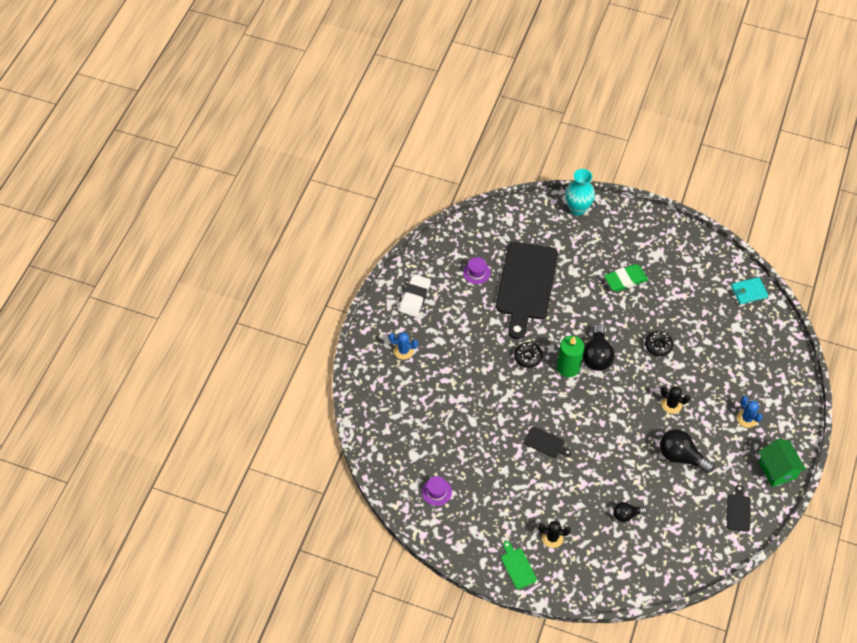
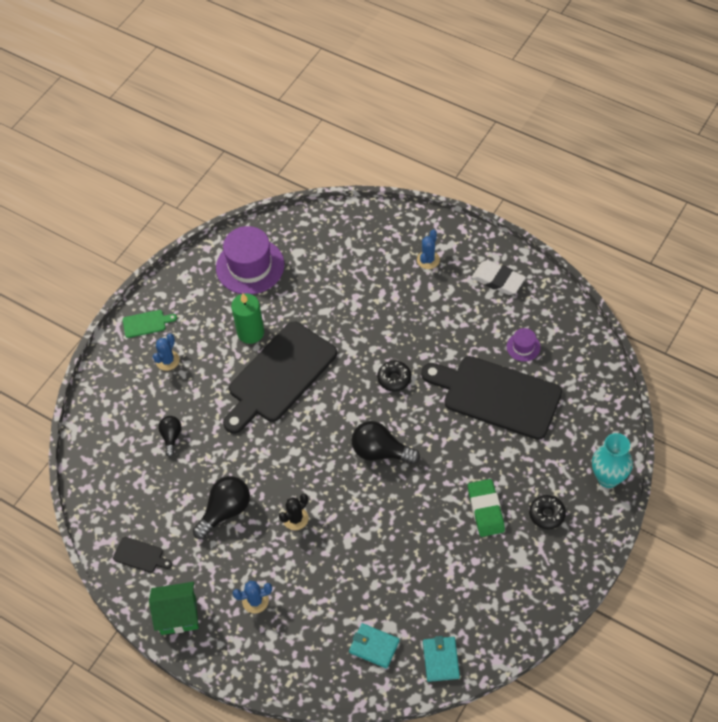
camera: 105 degrees right, 0 degrees up
purple hat [422,476,452,506] -> purple hat [216,226,284,294], size x2.13
black cutting board [524,426,572,458] -> black cutting board [223,321,337,434], size x2.50
black cactus [538,521,571,548] -> blue cactus [153,333,180,371]
green candle [557,336,584,377] -> green candle moved to [231,293,264,344]
black donut [645,331,673,356] -> black donut moved to [529,495,566,529]
none -> turquoise wallet [349,623,400,669]

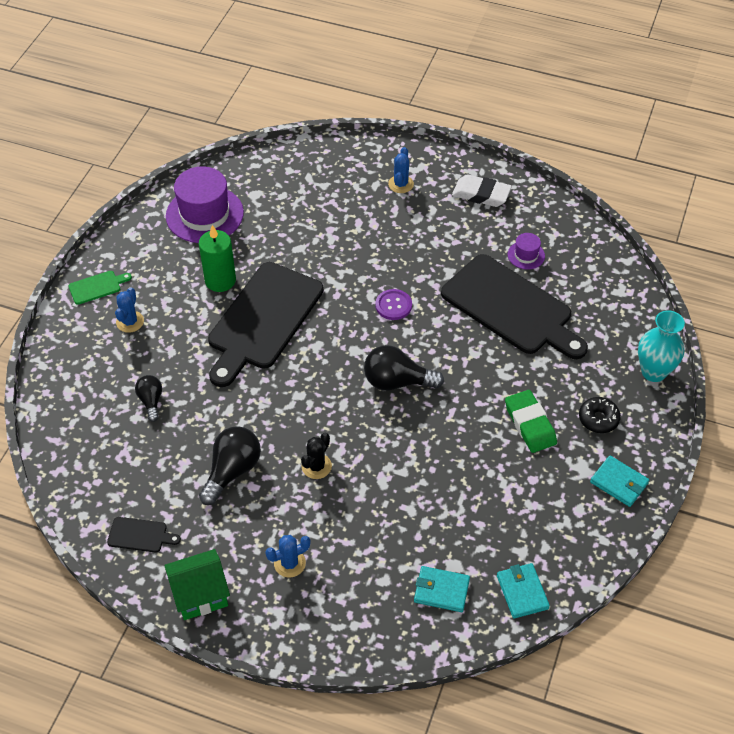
camera: 15 degrees left, 5 degrees down
black donut [377,361,411,391] -> purple button [375,289,412,320]
black cutting board [421,356,562,440] -> black cutting board turned 150 degrees counterclockwise [441,254,588,359]
none -> turquoise wallet [590,455,649,507]

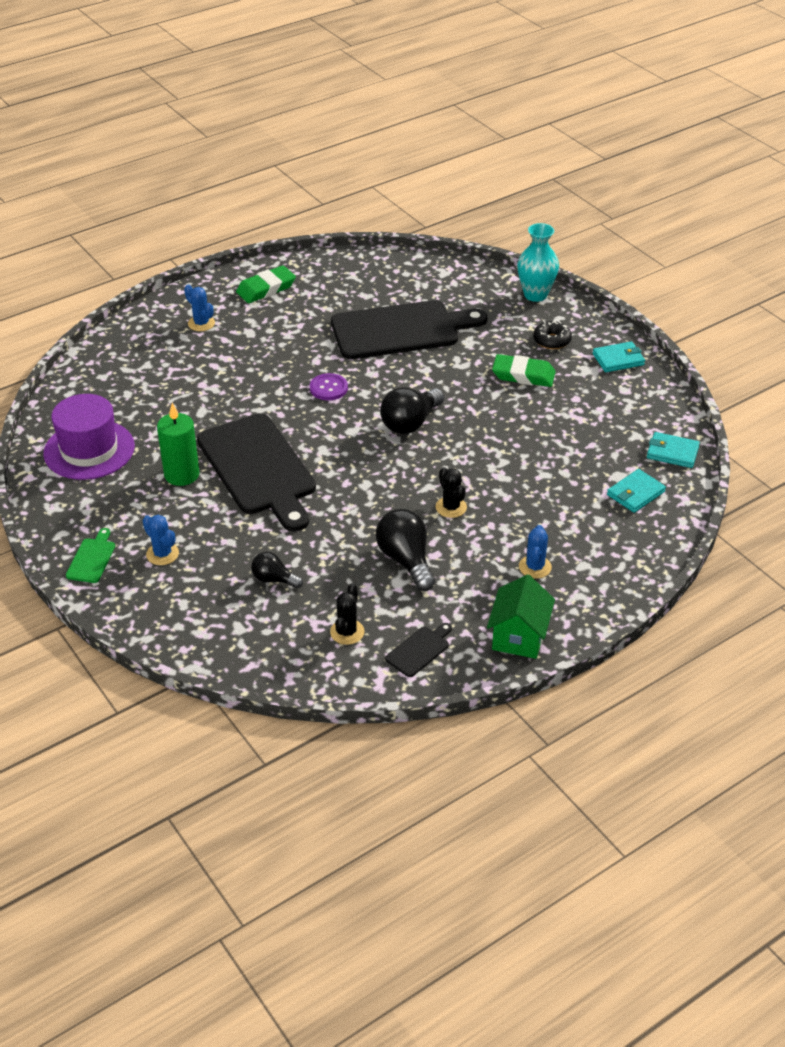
camera: 55 degrees left, 10 degrees down
white eraser [452,174,512,207] -> green eraser [236,265,296,303]
purple hat [508,233,545,269] -> none
none -> black cactus [330,583,365,645]

